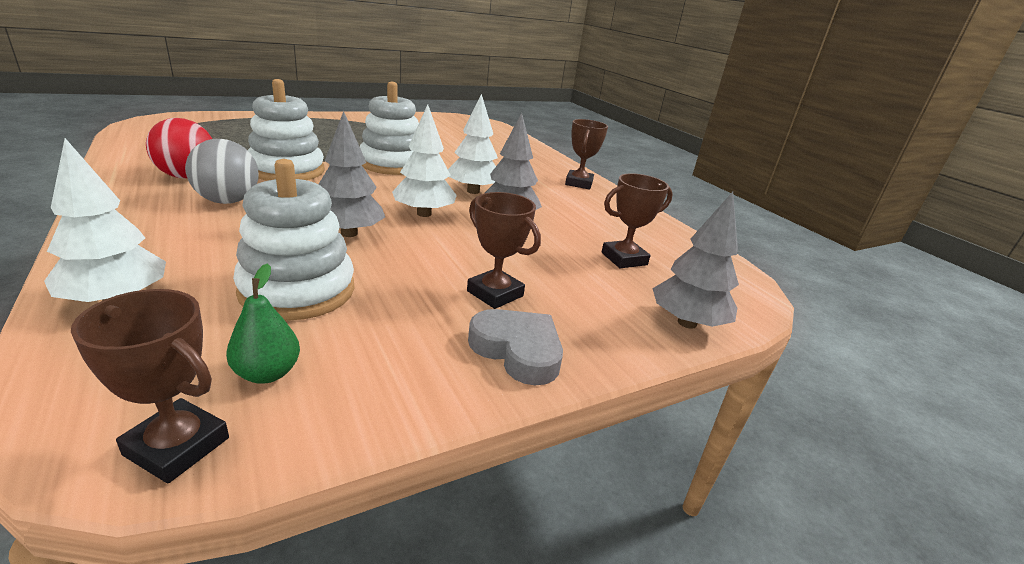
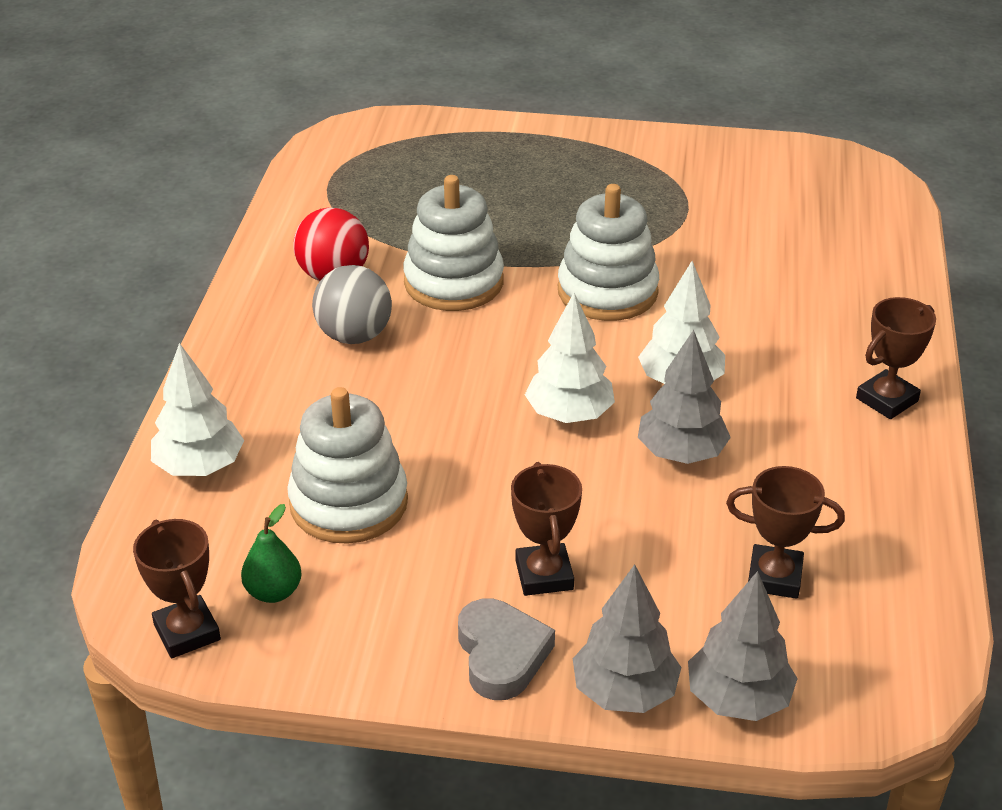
camera: 40 degrees right, 10 degrees up
grey tree [318,111,385,237] -> grey tree moved to [573,564,682,713]

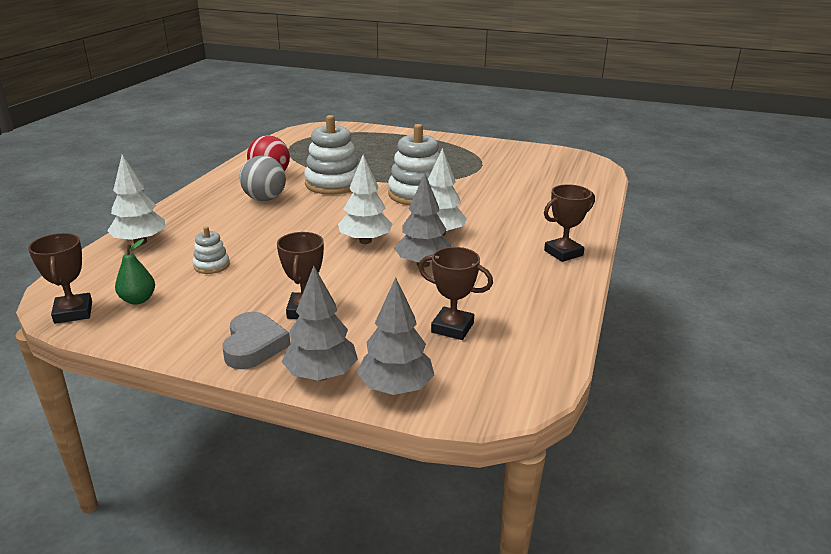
camera: 10 degrees right, 10 degrees down
white stacking toy [287,387,408,544] -> white stacking toy [193,226,230,274], size x0.48

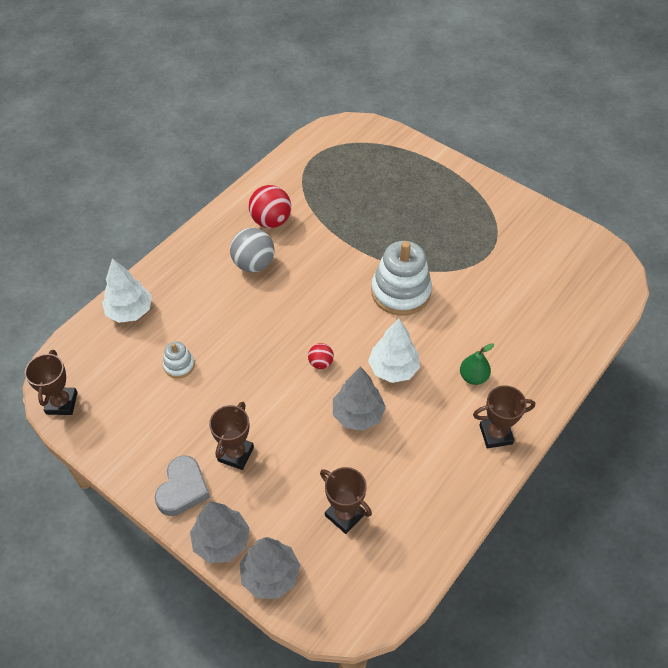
camera: 20 degrees right, 25 degrees up
green pear [115,239,155,304] -> green pear moved to [460,343,494,385]
white stacking toy [304,115,358,195] -> none
white tree [338,155,392,244] -> red ball [308,343,334,369]

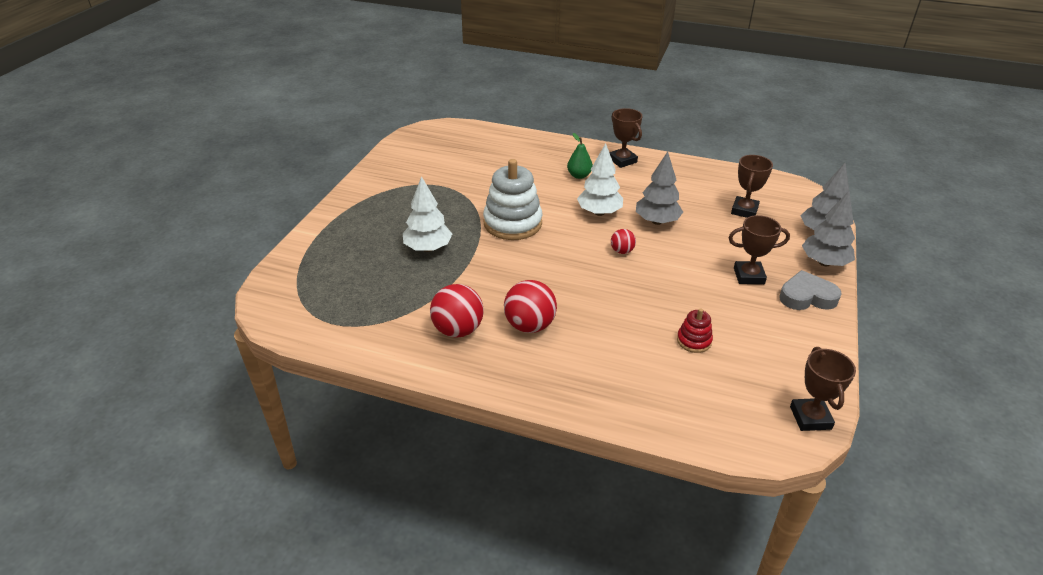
camera: 110 degrees left, 15 degrees down
brown trophy [25,350,78,415] -> brown trophy turned 75 degrees counterclockwise [790,347,856,431]
white tree [102,258,152,323] -> white tree moved to [403,176,452,252]
white stacking toy [163,341,195,378] -> red stacking toy [677,308,713,353]
grey ball [230,228,275,272] -> red ball [504,280,557,333]

